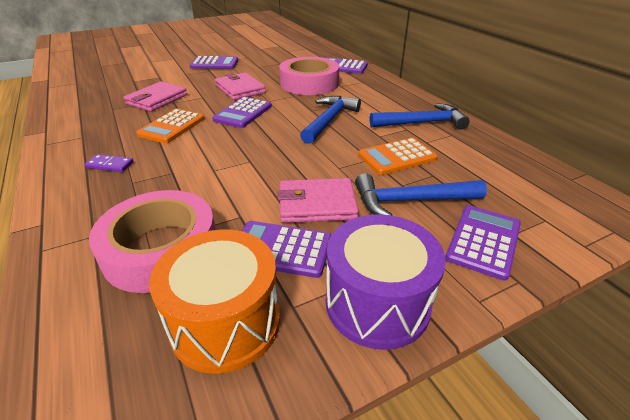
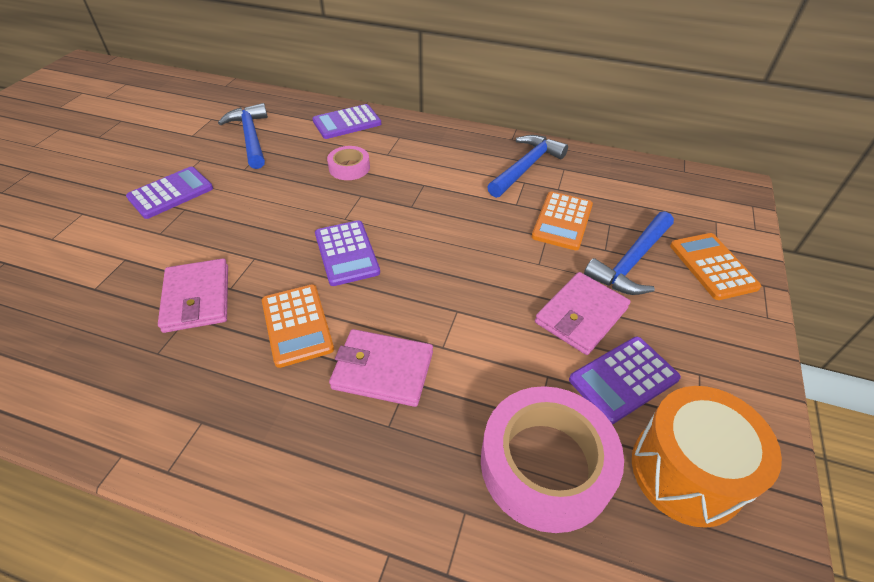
camera: 45 degrees left, 10 degrees up
purple domino [85,154,134,172] -> none
pink wallet [215,73,266,100] -> pink wallet moved to [329,329,433,407]
pink tape [279,57,339,95] -> pink tape [327,146,370,180], size x0.51
blue hammer [300,96,361,144] -> blue hammer moved to [218,103,268,169]
purple drum [326,214,446,350] -> none
purple calculator [445,205,521,281] -> orange calculator [670,233,761,300]

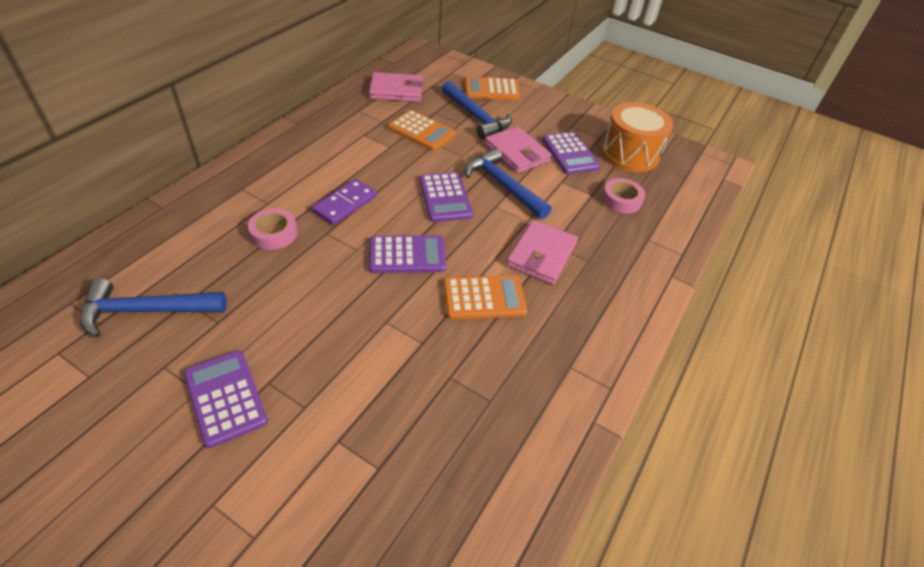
camera: 80 degrees left, 0 degrees up
pink wallet [158,258,228,333] -> pink wallet moved to [369,72,423,102]
purple calculator [313,104,381,139] -> purple calculator moved to [419,172,473,222]
pink tape [481,386,624,533] -> pink tape [602,178,645,214], size x0.51
blue hammer [487,135,568,198] -> blue hammer moved to [465,148,551,219]
none -> purple domino [312,179,377,225]

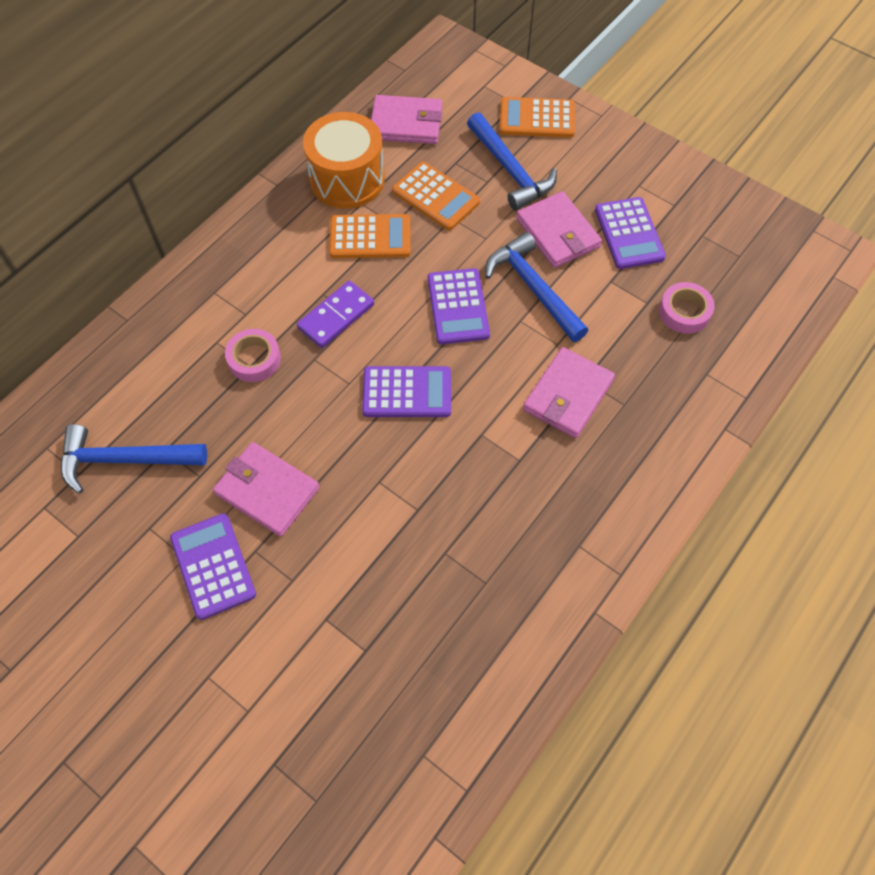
camera: 10 degrees right, 15 degrees up
orange calculator [443,275,527,319] -> orange calculator moved to [329,214,411,258]
orange drum [601,102,673,172] -> orange drum moved to [303,112,385,209]
none -> pink wallet [213,442,319,537]

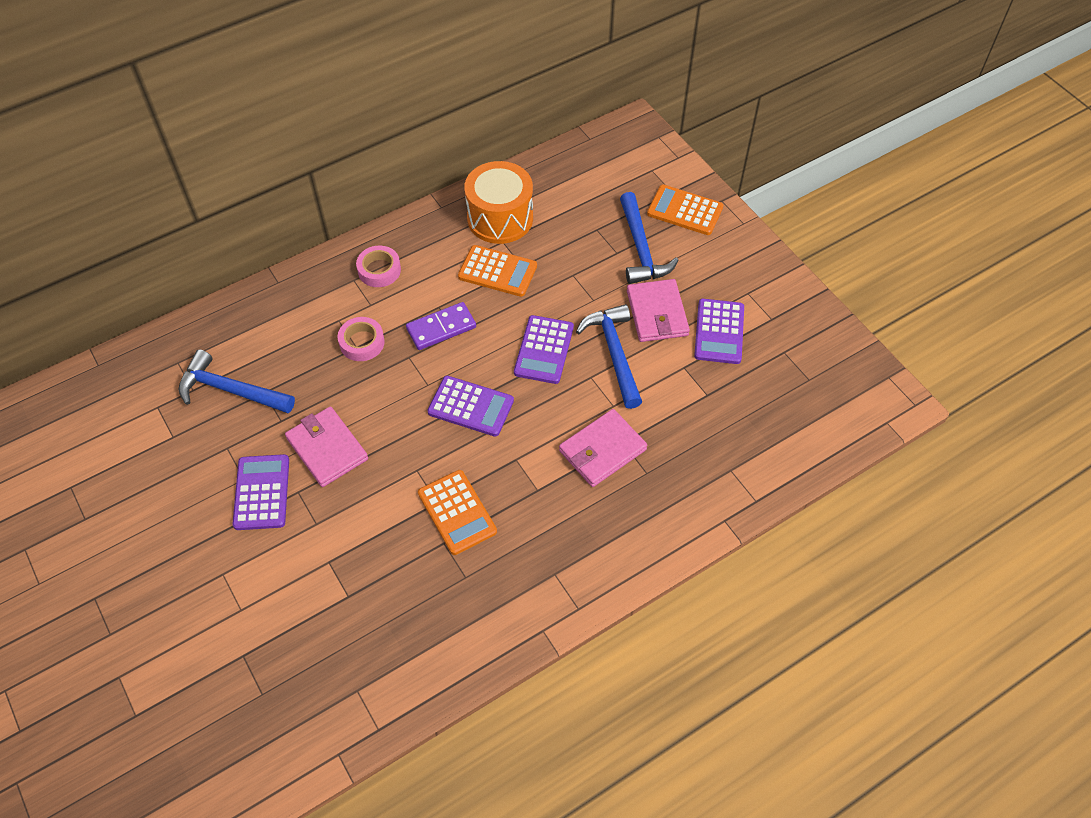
camera: 20 degrees right, 5 degrees down
pink wallet [371,95,442,144] -> none
orange calculator [392,162,480,230] -> orange calculator moved to [418,470,497,555]
pink tape [659,282,715,334] -> pink tape moved to [356,246,401,287]

